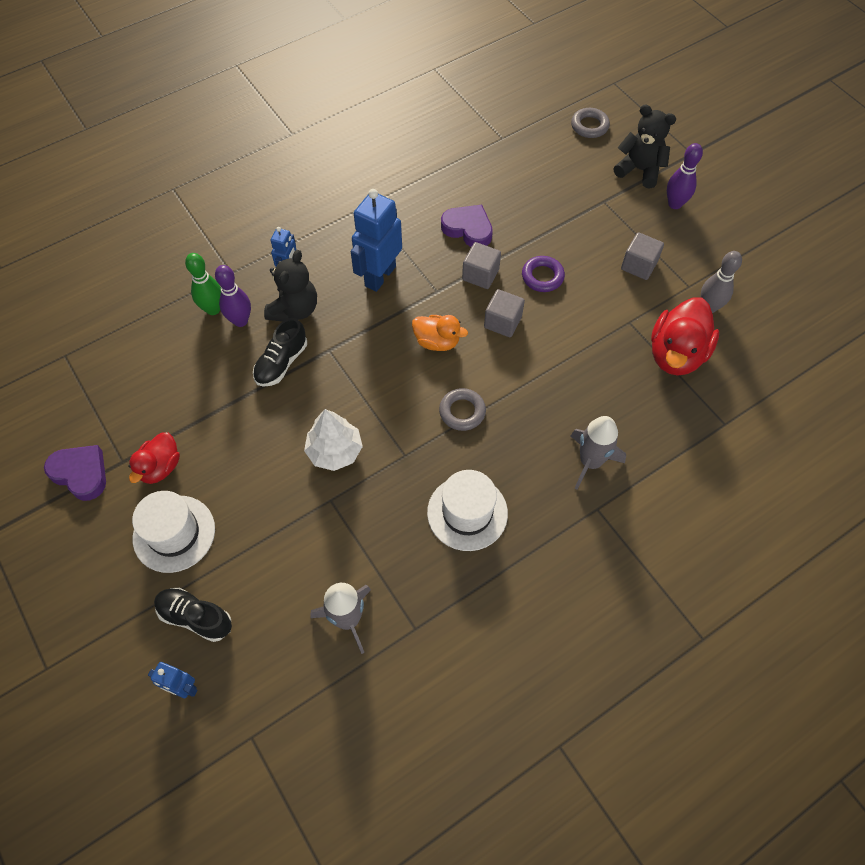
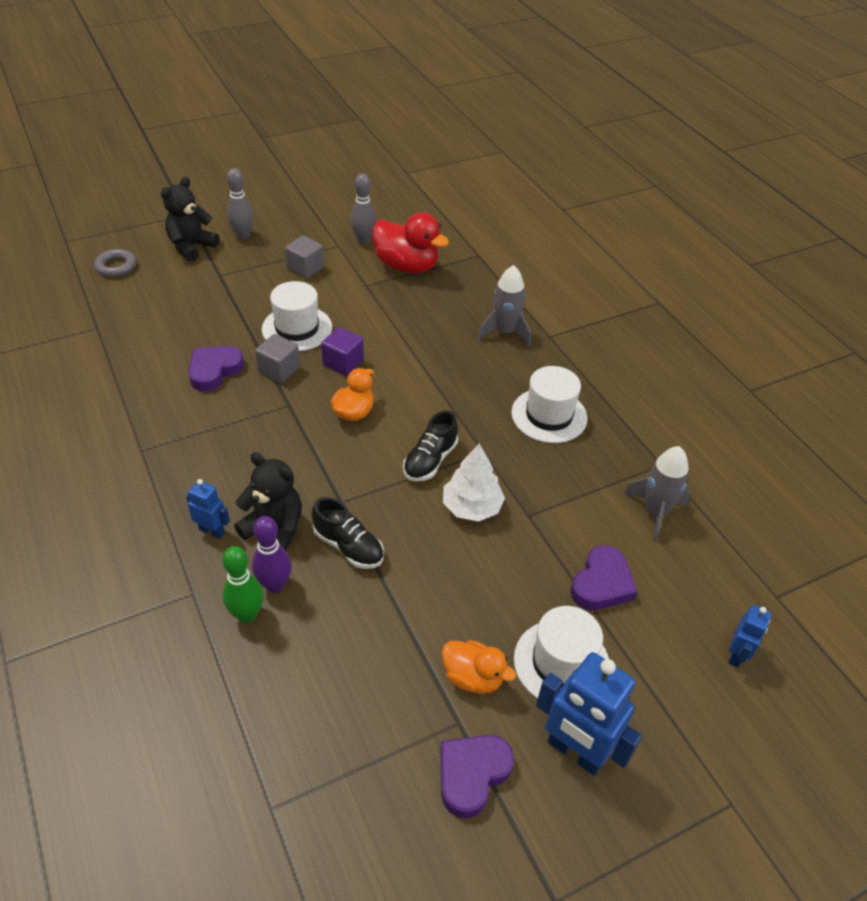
camera: 85 degrees left, 15 degrees down
red duck [128,432,180,484] -> orange duck [442,640,516,694]
black shoe [154,588,232,642] -> black shoe moved to [403,411,458,481]
blue robot [351,189,402,292] -> blue robot moved to [536,652,642,776]
grey ring [439,388,486,431] -> none
grey cube [484,289,525,337] -> purple cube [321,327,364,376]
purple ring [522,256,565,292] -> white hat [262,281,332,351]
purple bowling pin [667,143,703,209] -> grey bowling pin [227,168,254,239]
none -> purple heart [570,545,638,610]

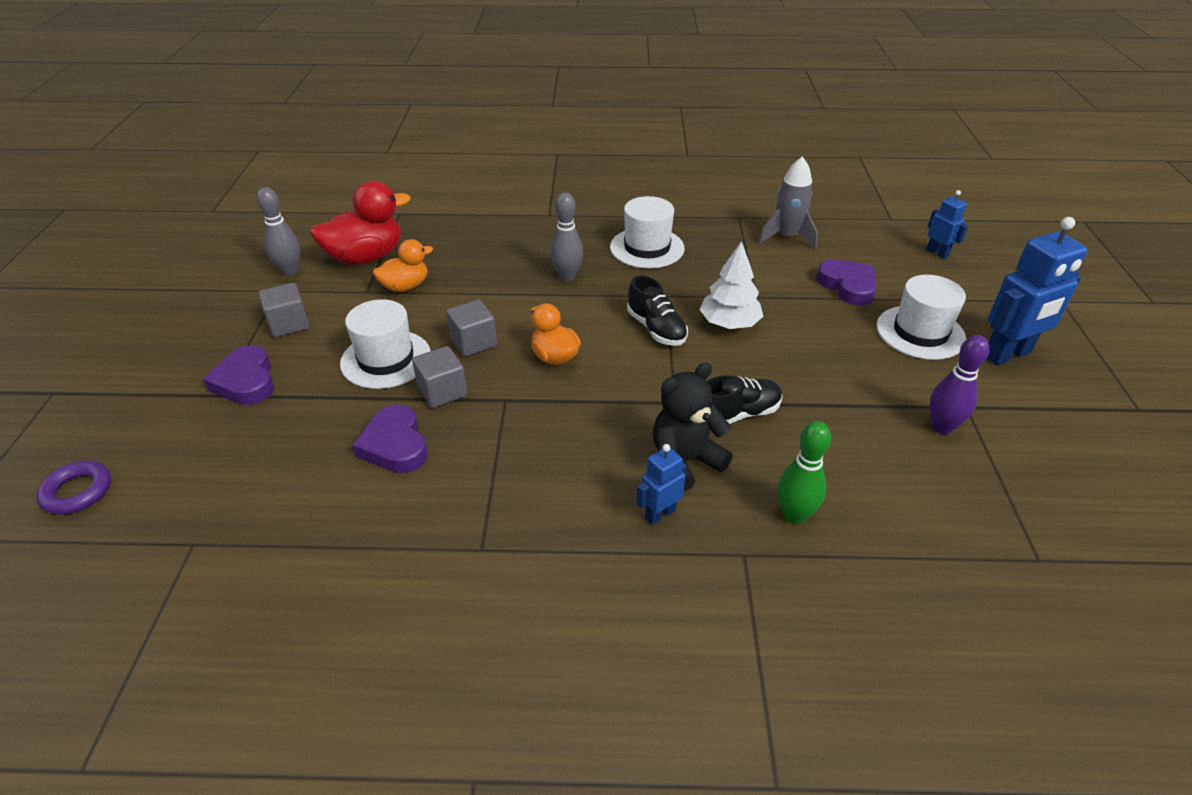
camera: 60 degrees left, 5 degrees down
grey ring [94,249,136,277] -> purple ring [36,461,111,515]
black teddy bear [161,177,220,262] -> none
grey bowling pin [227,168,254,239] -> grey bowling pin moved to [550,192,583,281]
purple bowling pin [252,516,292,593] -> purple bowling pin moved to [930,335,990,434]
purple cube [321,327,364,376] -> grey cube [446,300,497,357]
purple heart [440,735,514,819] -> purple heart moved to [203,345,274,405]
orange duck [442,640,516,694] -> orange duck moved to [373,239,433,292]
grey rocket [477,265,531,346] -> none

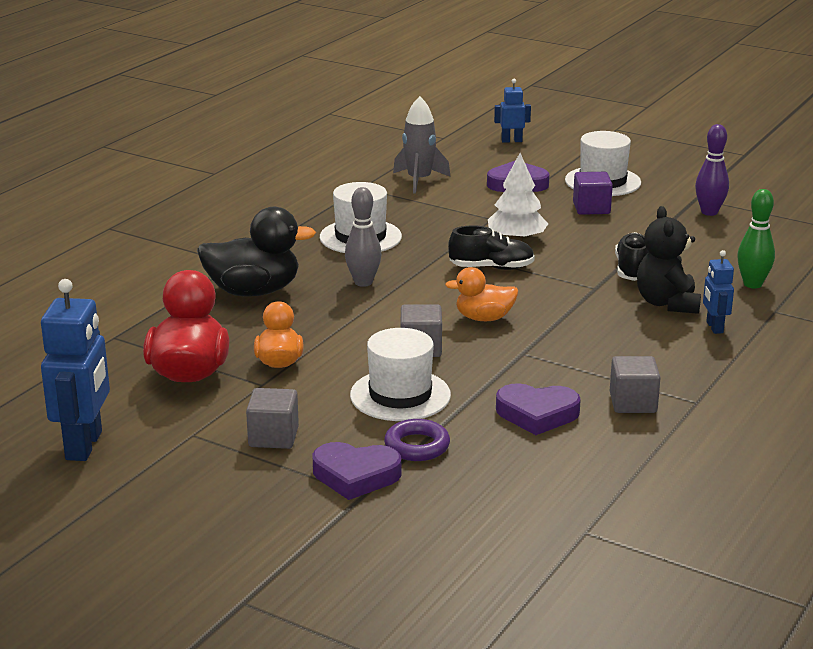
camera: 60 degrees left, 15 degrees down
purple ring [36,461,111,515] -> purple ring moved to [384,419,450,461]
grey bowling pin [257,187,300,276] -> none
grey cube [412,346,467,408] -> grey cube moved to [610,356,660,413]
blue robot [987,217,1088,365] -> blue robot moved to [41,279,110,461]
none -> black duck [197,207,316,296]
none -> purple cube [573,172,613,215]

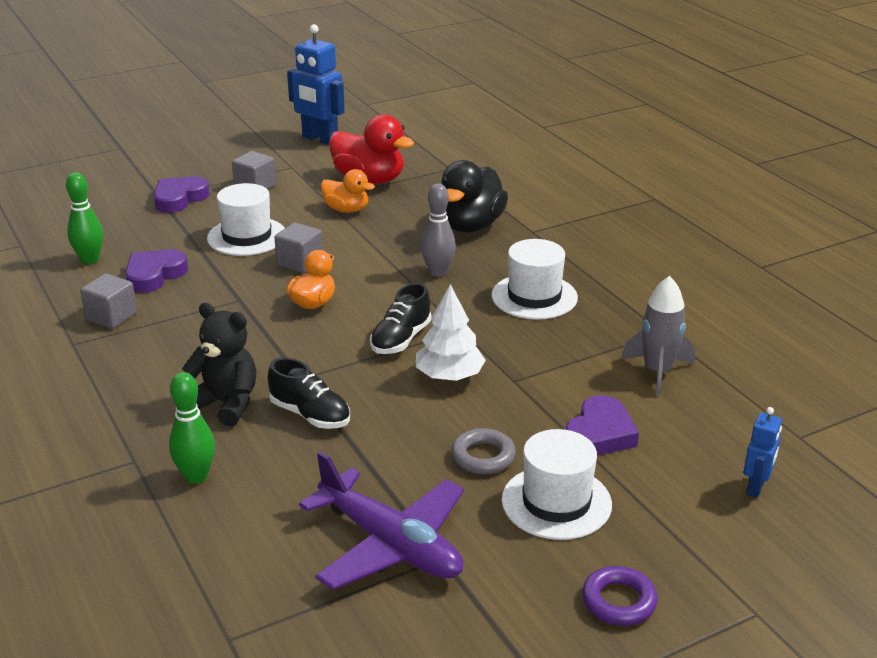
camera: 120 degrees right, 5 degrees up
purple ring [384,419,450,461] -> purple ring moved to [582,566,658,626]
purple cube [573,172,613,215] -> grey ring [451,428,516,475]
purple bowling pin [695,124,729,216] -> purple plane [299,451,464,590]
blue robot [703,250,734,334] -> none
none -> green bowling pin [66,172,103,264]

